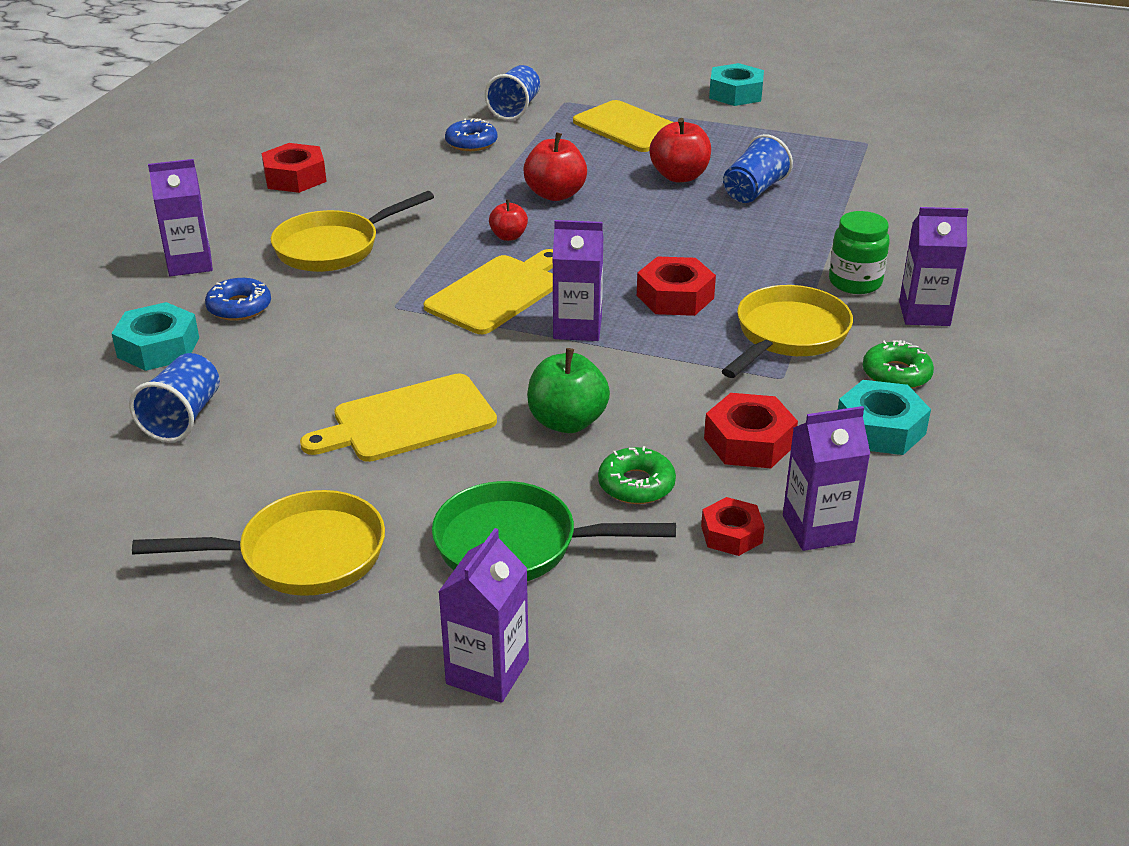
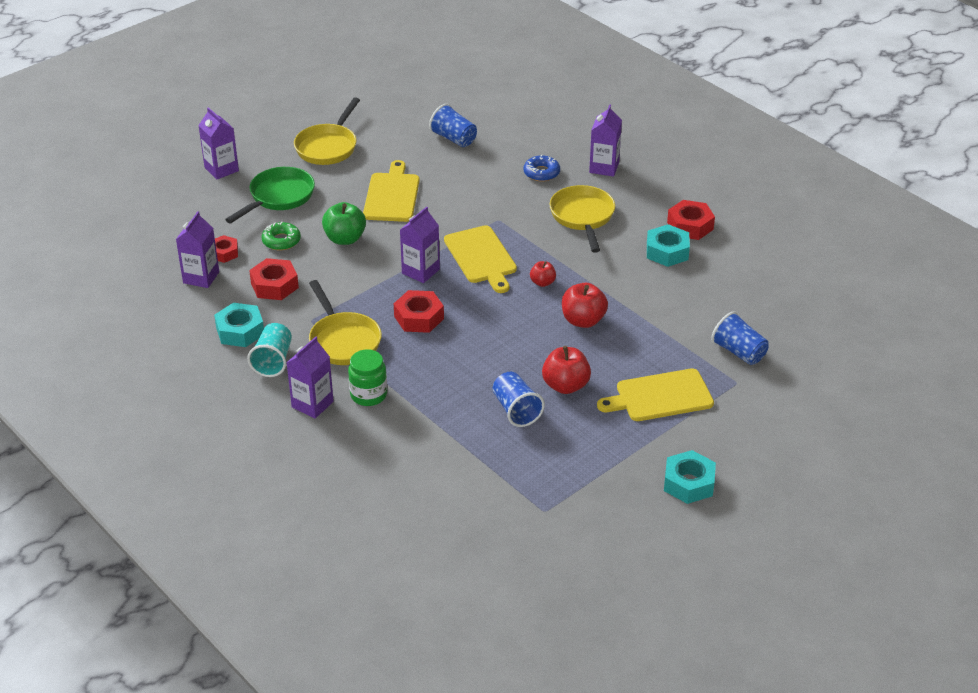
camera: 120 degrees right, 5 degrees up
turquoise nut [111,302,199,371] -> turquoise nut moved to [647,224,690,267]
blue donut [445,118,498,151] -> none
green donut [863,340,934,389] -> turquoise cup [247,323,292,377]

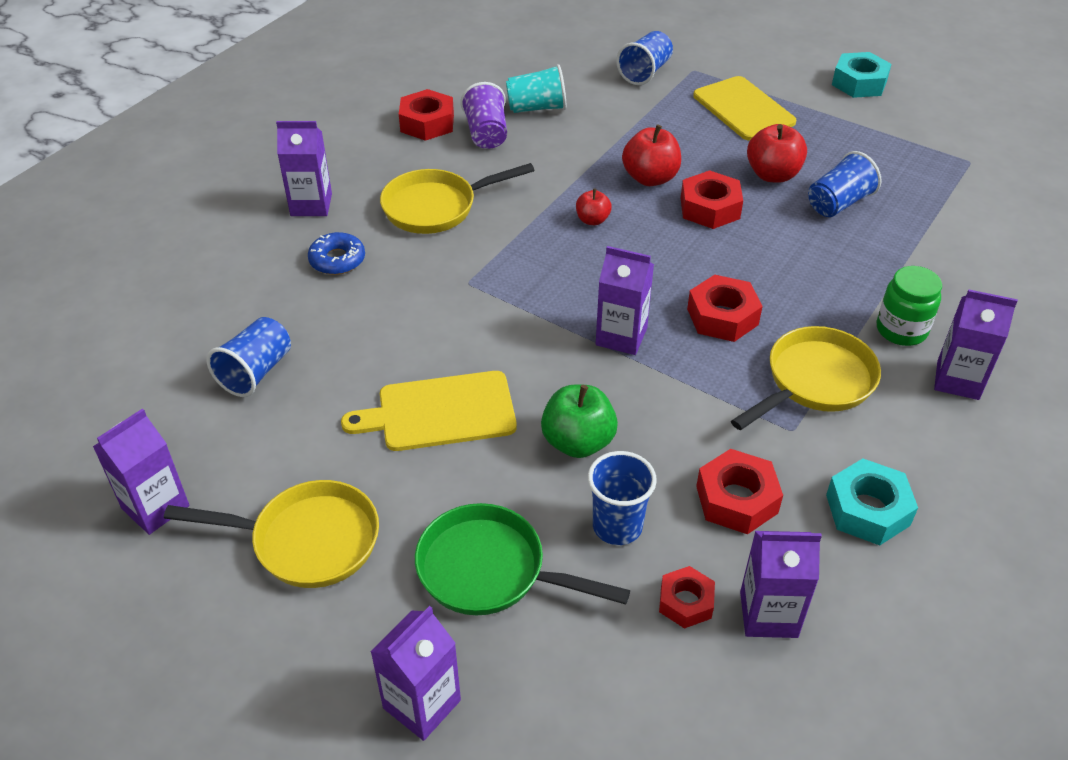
camera: 105 degrees left, 5 degrees up
turquoise cup [247,323,292,377] -> turquoise cup moved to [506,64,566,113]
green donut [261,222,301,250] -> blue cup [588,451,657,545]
yellow cutting board [444,225,517,293] -> none
turquoise nut [647,224,690,267] -> purple cup [460,82,507,149]
none -> purple carton [93,408,189,535]
none -> red nut [681,170,743,229]

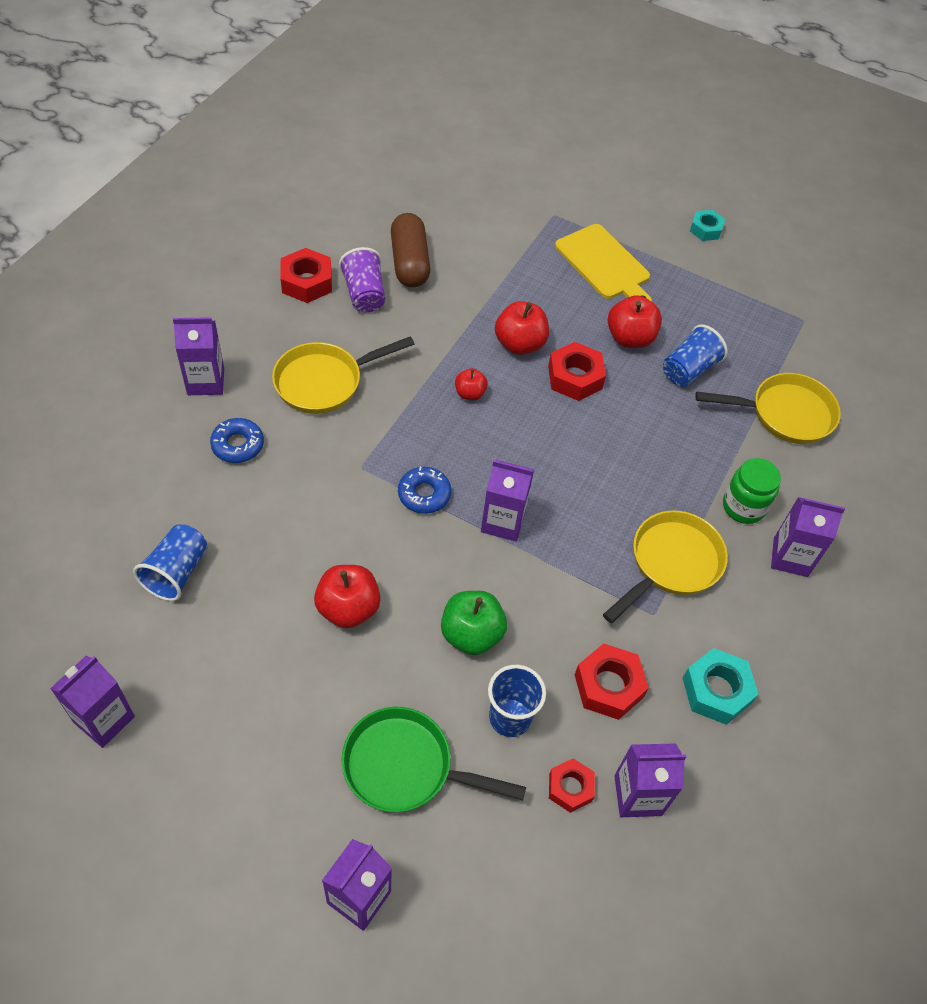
camera: 10 degrees left, 10 degrees up
yellow pan [164,480,379,588] -> yellow pan moved to [695,373,841,444]
yellow cutting board [341,371,517,451] -> red apple [314,565,381,628]
turquoise cup [506,64,566,113] -> brown capsule [391,213,430,287]
blue cup [616,31,673,85] -> none
red nut [687,275,763,342] -> none
turquoise nut [832,52,891,98] -> turquoise nut [690,210,725,241], size x0.65
none -> blue donut [398,467,451,514]

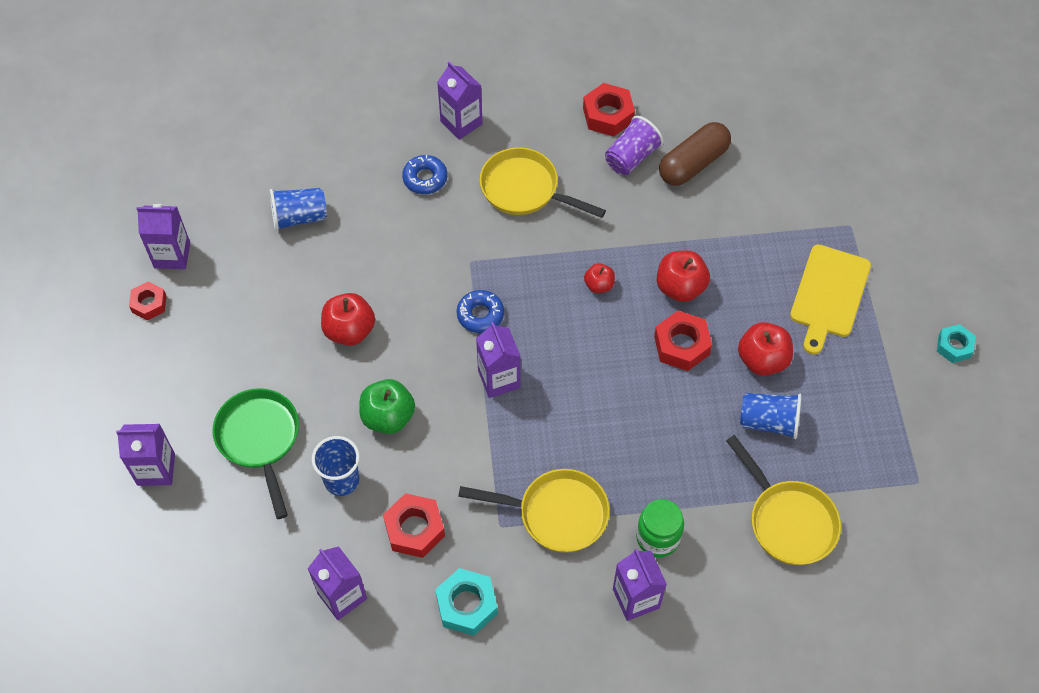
camera: 60 degrees right, 5 degrees up
red nut [549,758,595,813] -> red nut moved to [129,282,166,320]

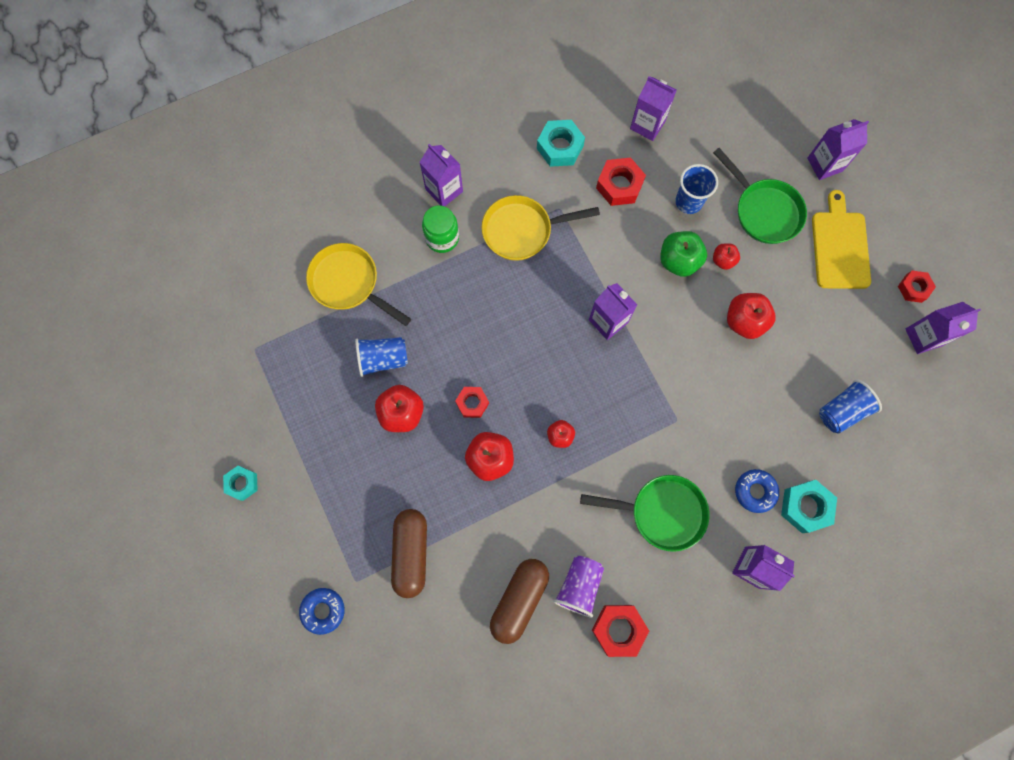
camera: 160 degrees right, 15 degrees up
blue donut [457,290,504,333] -> blue donut moved to [299,588,345,635]
yellow pan [480,147,606,218] -> green pan [580,475,709,552]
red nut [654,311,712,371] -> red nut [455,387,489,418], size x0.65
yellow cutting board [790,244,871,355] -> yellow cutting board moved to [812,190,871,289]
none -> brown capsule [391,509,427,598]
none -> red apple [713,243,740,270]
none -> turquoise nut [781,480,837,533]

